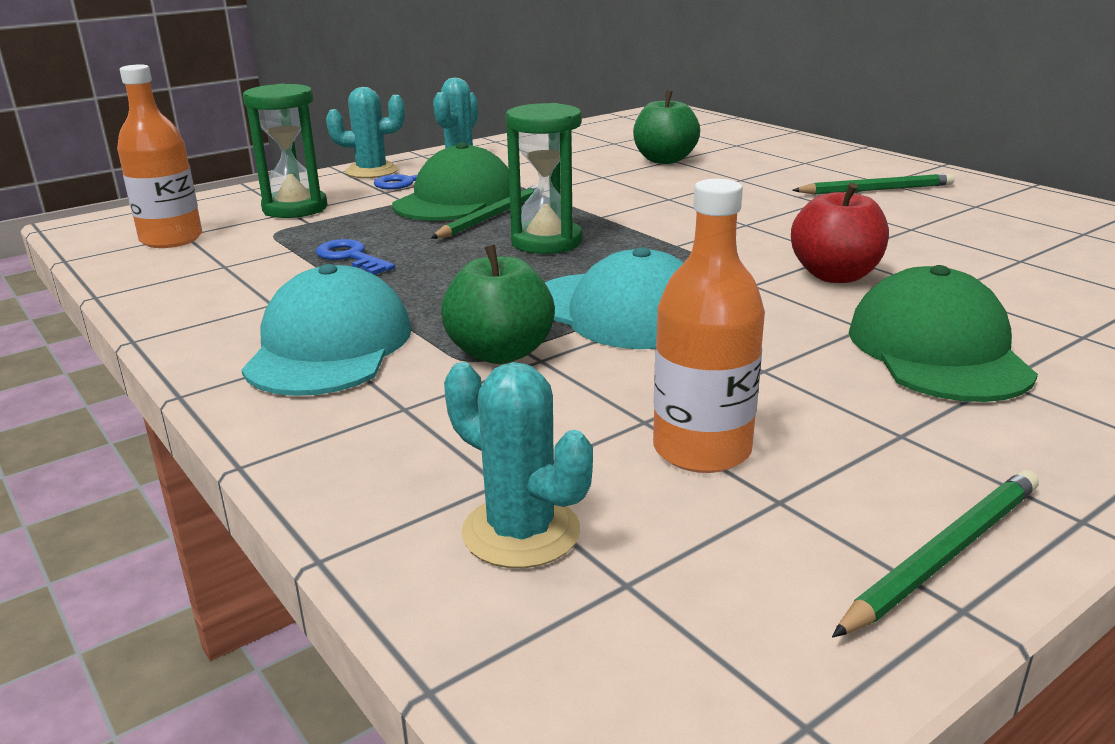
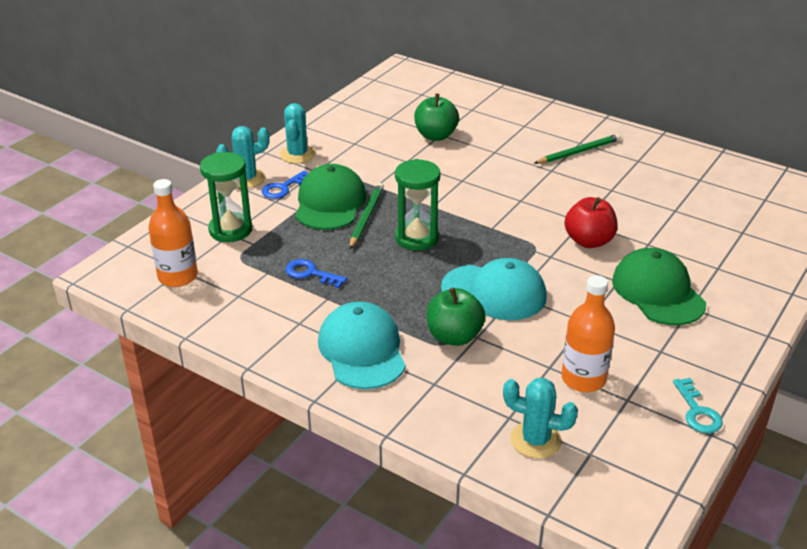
camera: 20 degrees left, 10 degrees up
green pencil [832,470,1039,637] -> turquoise key [673,378,723,433]

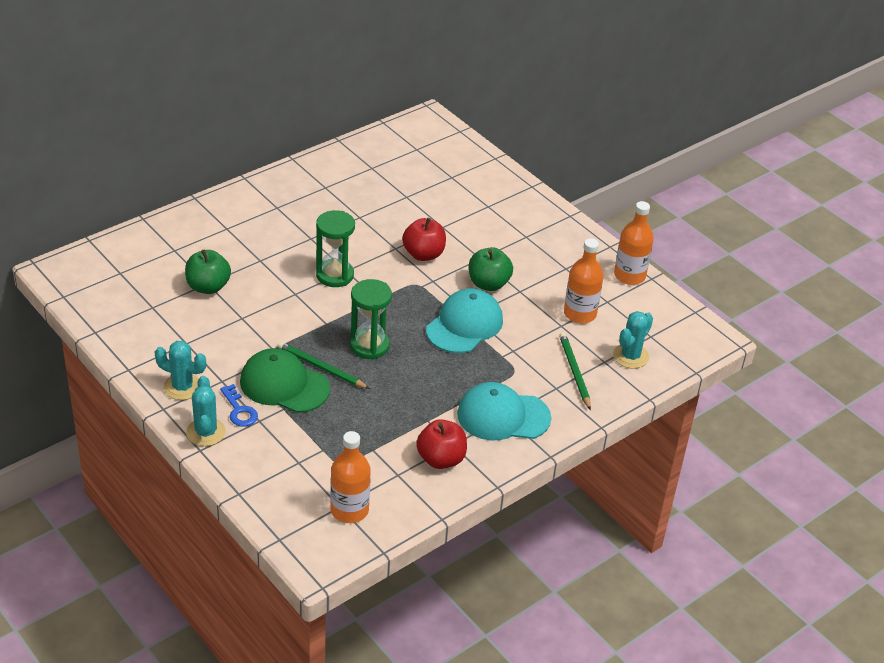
camera: 75 degrees left, 5 degrees up
green hourglass [200,152,252,242] -> green hourglass moved to [316,210,355,287]
blue key [285,259,347,288] -> none
green apple [427,288,485,346] -> green apple moved to [469,247,513,291]
green pencil [534,134,621,164] -> green pencil moved to [559,332,591,410]
green cap [612,248,706,325] -> none
turquoise key [673,378,723,433] -> orange bottle [614,201,654,285]
none -> red apple [416,419,467,469]

